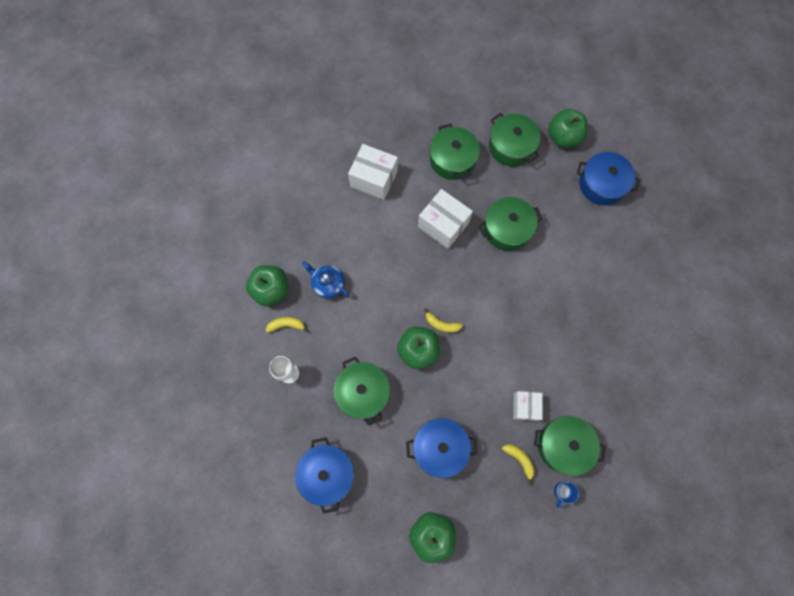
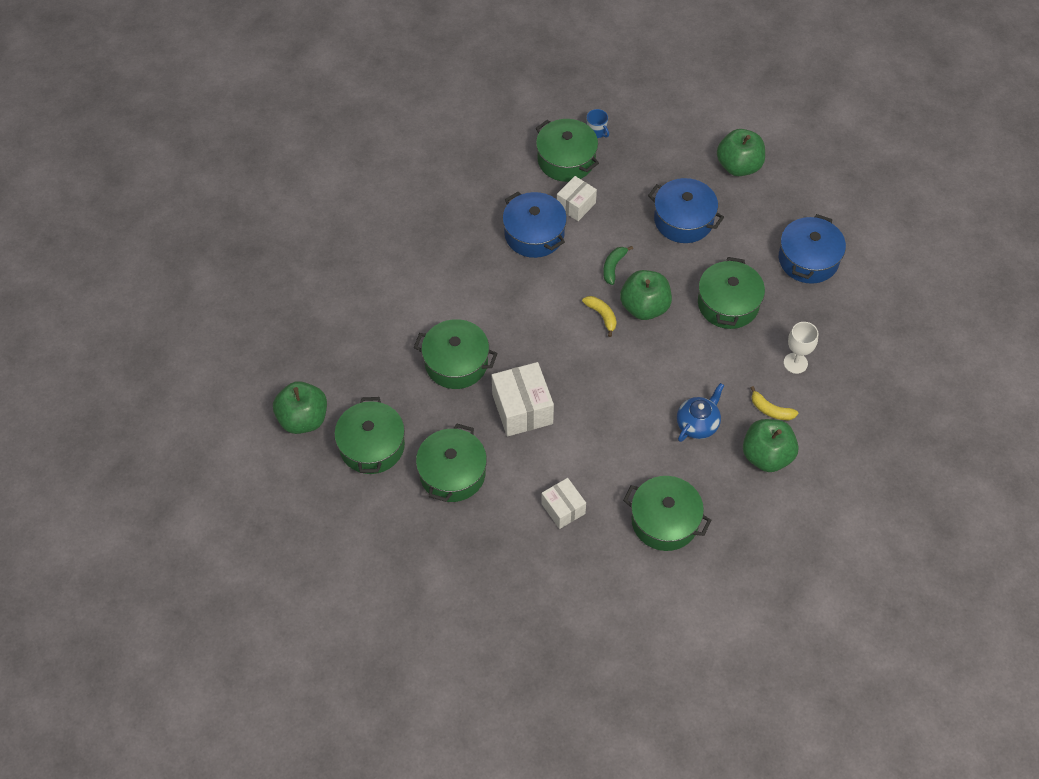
camera: 145 degrees left, 15 degrees down
blue teapot [302,261,349,298] -> blue teapot turned 120 degrees counterclockwise [677,383,724,442]
white box [348,144,398,200] -> white box [541,478,586,529], size x0.62
yellow banana [502,444,535,485] -> none
blue mug [554,482,579,508] -> blue mug turned 75 degrees clockwise [587,109,609,138]
blue pot [577,152,640,205] -> blue pot moved to [503,192,567,258]
none -> green banana [603,246,633,285]
none -> green pot [623,476,711,551]

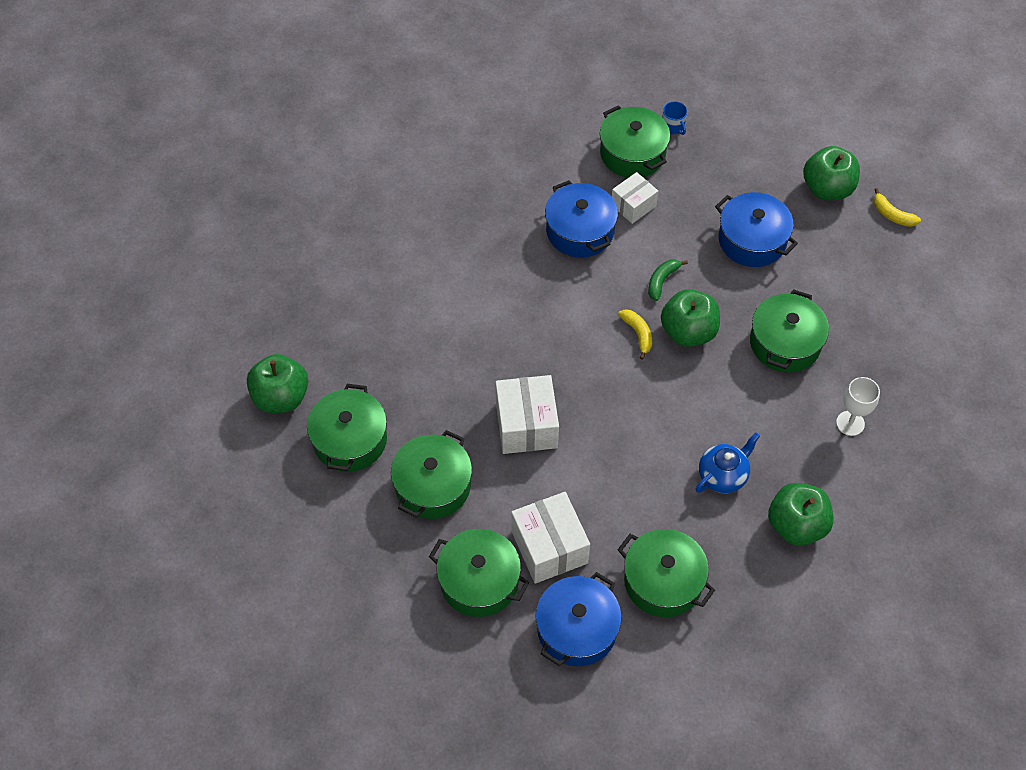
camera: 10 degrees right, 0 degrees up
green pot [414,319,498,389] -> green pot moved to [429,529,530,617]
white box [541,478,586,529] -> white box [511,492,590,584], size x1.61
yellow banana [750,386,798,420] -> yellow banana moved to [874,188,921,227]
blue pot [779,214,846,284] -> blue pot moved to [535,572,622,666]

